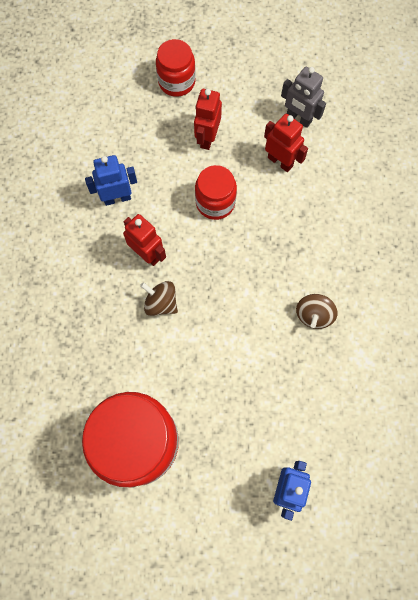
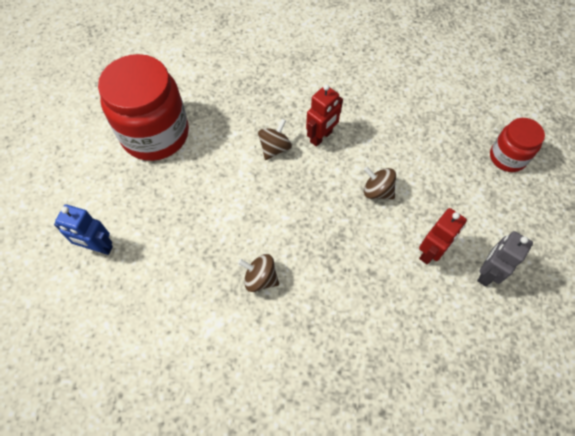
camera: 90 degrees right, 10 degrees down
blue robot [85,155,137,206] -> none
red robot [194,89,222,150] -> none
red jar [195,165,237,220] -> brown spinning top [364,167,396,200]

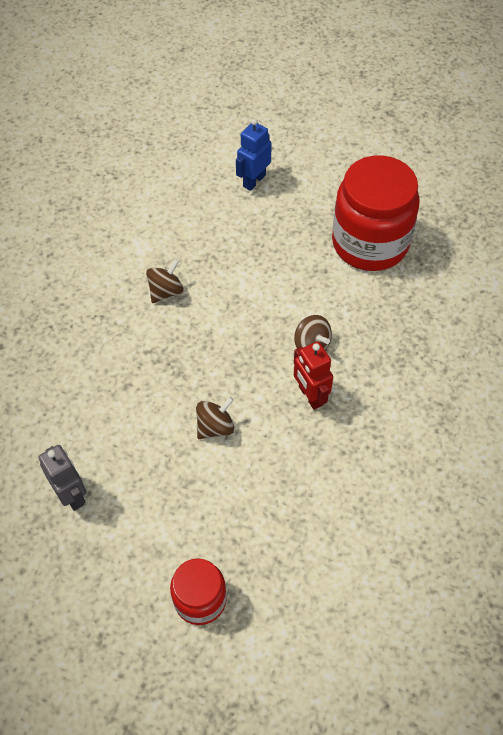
camera: 110 degrees right, 5 degrees down
red robot [419,208,467,265] -> none

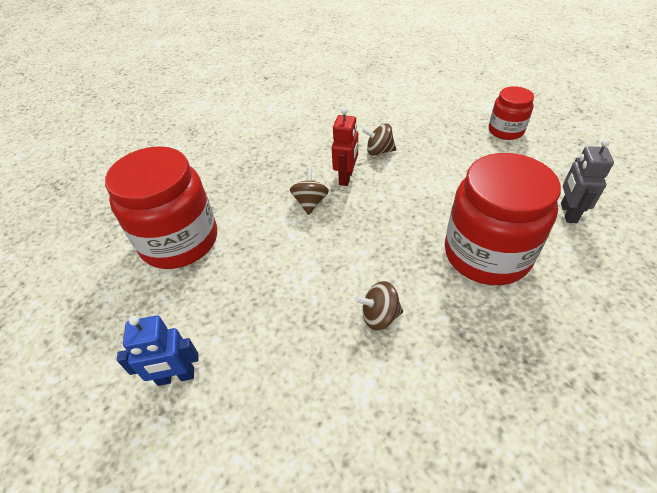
camera: 135 degrees left, 10 degrees down
brown spinning top [196,397,234,439] -> brown spinning top moved to [362,123,396,156]
none -> red jar [445,153,561,285]

